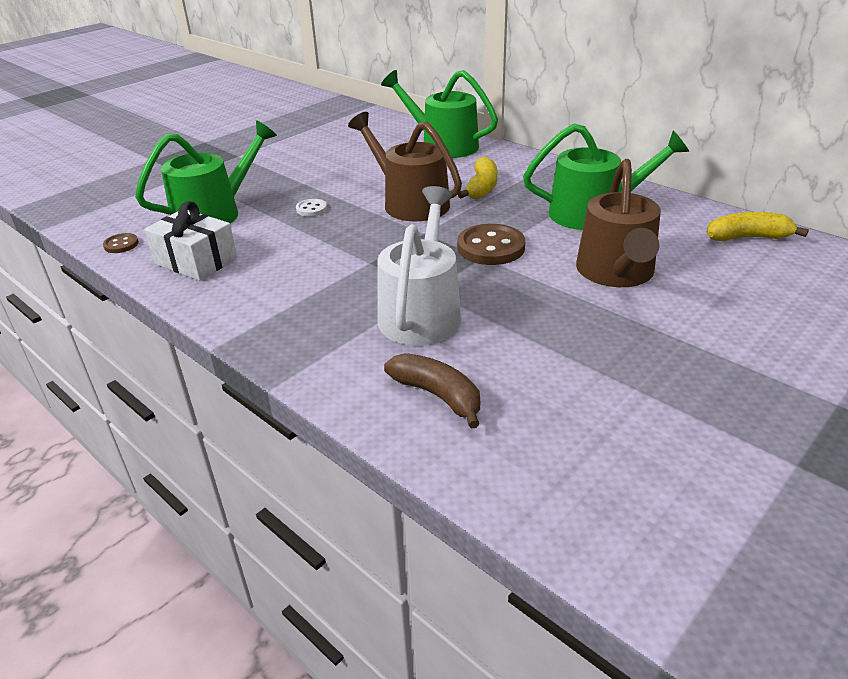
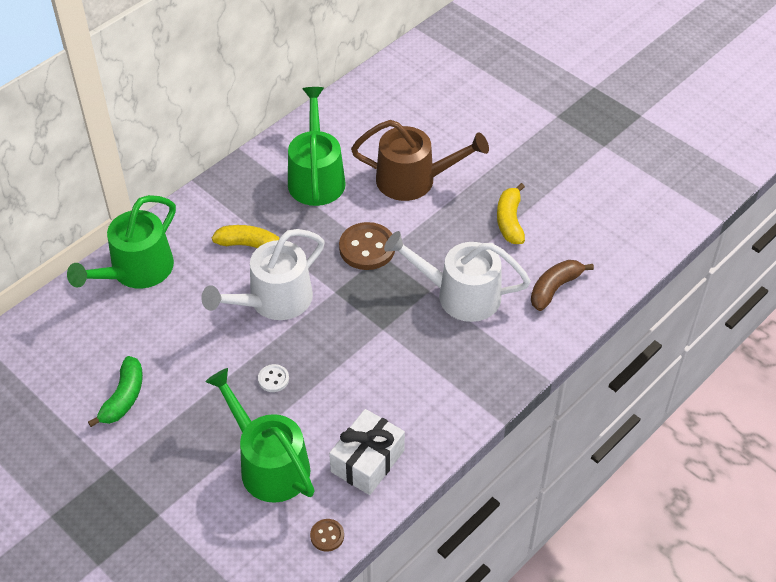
camera: 90 degrees left, 15 degrees up
brown watering can [348,112,462,221] -> white watering can [201,229,325,320]
yellow banana [707,212,809,241] -> yellow banana moved to [497,183,525,244]
none -> green banana [88,356,143,427]

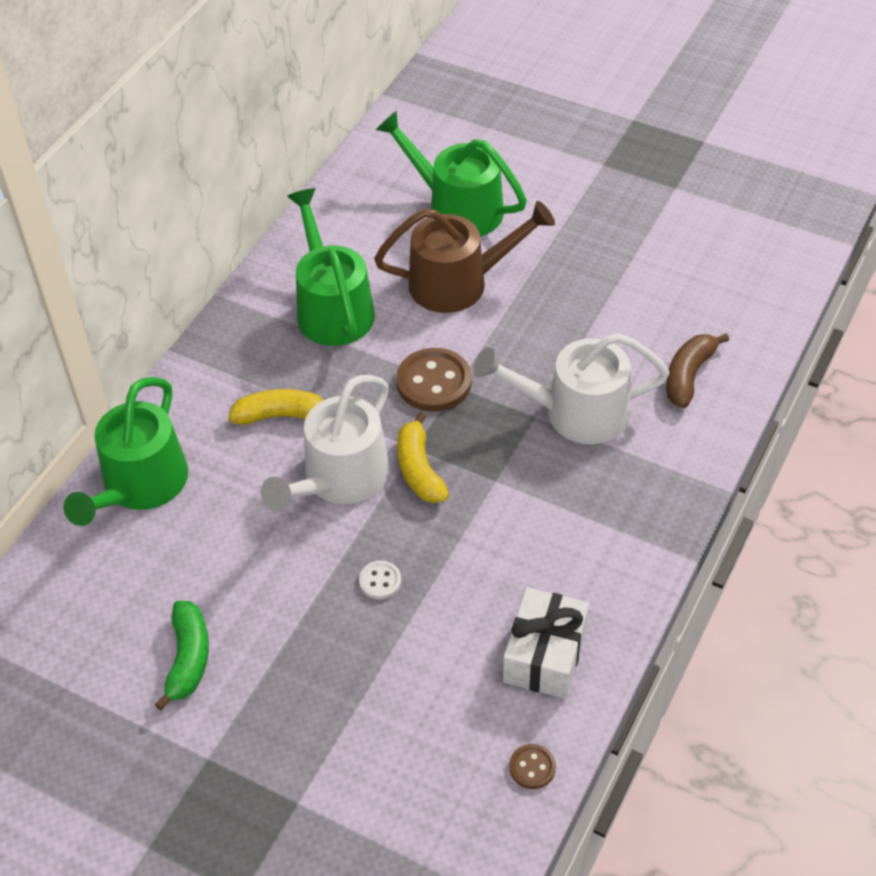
camera: 15 degrees left, 0 degrees up
green watering can [205,368,315,503] -> green watering can moved to [376,111,527,237]
yellow banana [497,183,525,244] -> yellow banana moved to [397,412,449,503]

